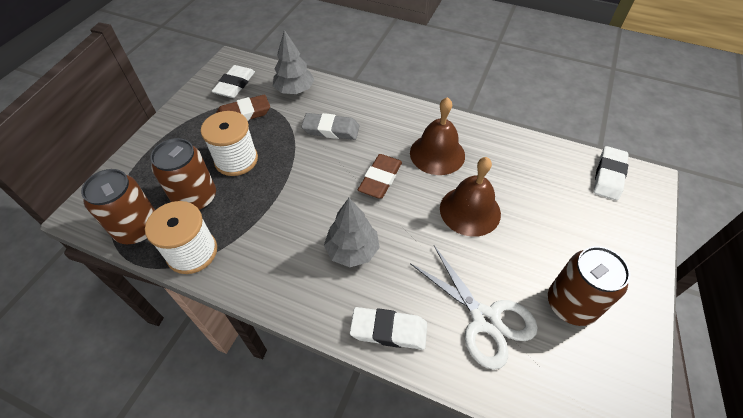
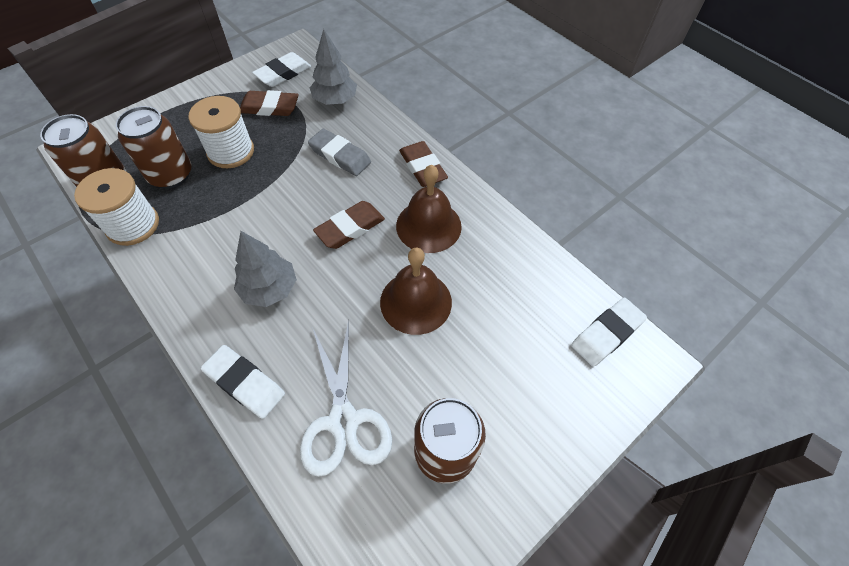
camera: 25 degrees right, 5 degrees up
none -> brown eraser [399,141,448,187]

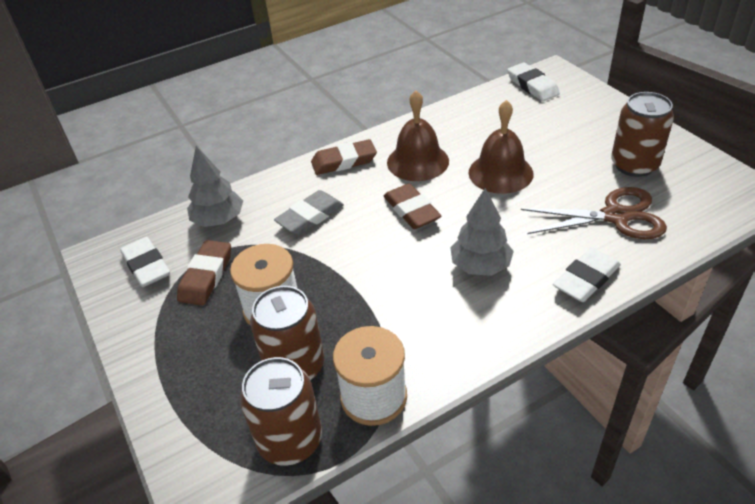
camera: 75 degrees left, 15 degrees down
white scissors [300,320,392,477] -> brown scissors [521,187,667,239]

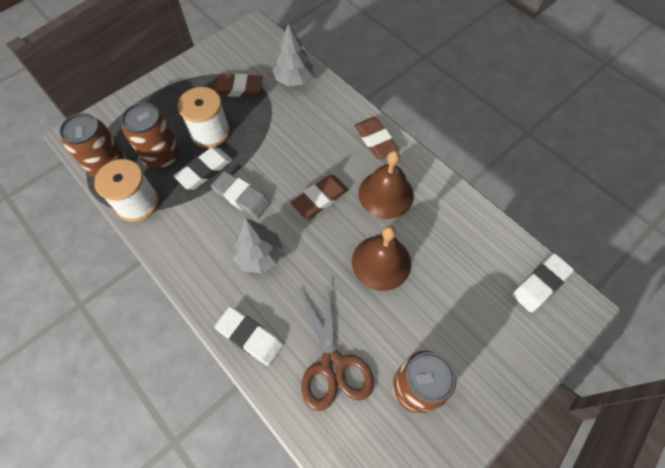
camera: 75 degrees right, 20 degrees up
white eraser [120,237,170,287] -> white eraser moved to [174,147,232,189]
grey eraser [274,190,344,235] -> grey eraser moved to [211,171,271,219]

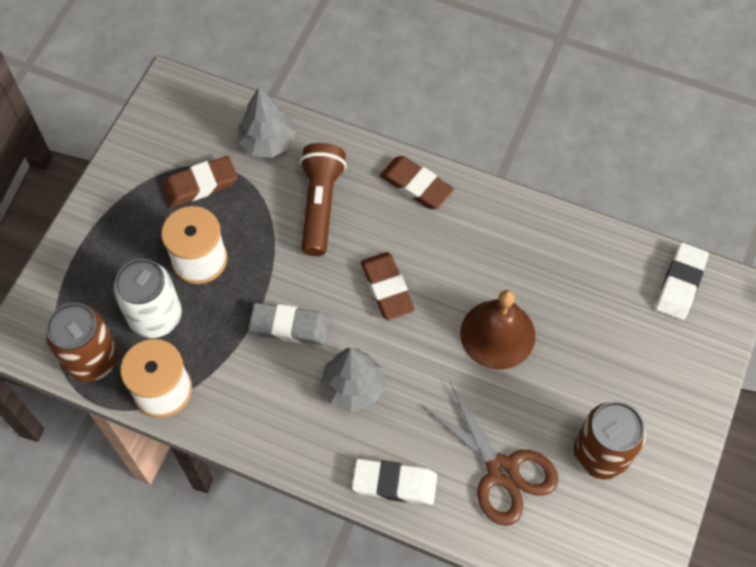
camera: 25 degrees left, 0 degrees up
brown can [121,103,180,169] -> white can [114,259,181,338]
white eraser [174,147,232,189] -> none
brown eraser [291,175,348,218] -> brown eraser turned 45 degrees counterclockwise [361,252,415,320]
brown bell [358,151,414,219] -> none
none -> brown flashlight [300,143,347,256]

